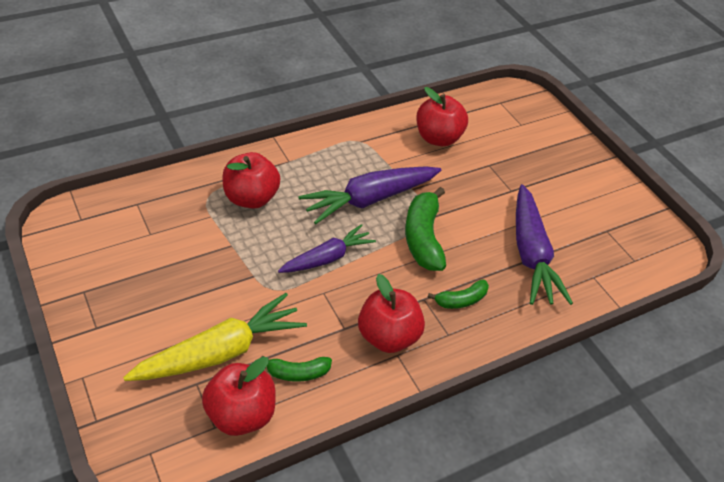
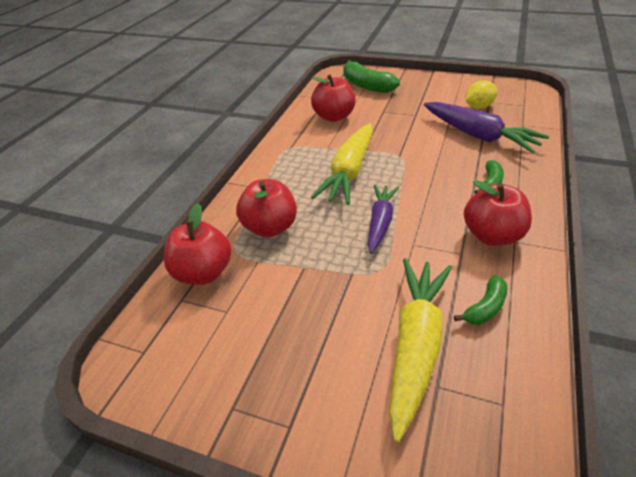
camera: 35 degrees left, 5 degrees down
red apple [202,357,276,436] -> red apple moved to [164,203,231,285]
purple carrot [298,166,441,224] -> yellow carrot [311,124,373,205]
green banana [405,187,446,271] -> green banana moved to [343,60,400,93]
none -> yellow lemon [465,80,497,109]

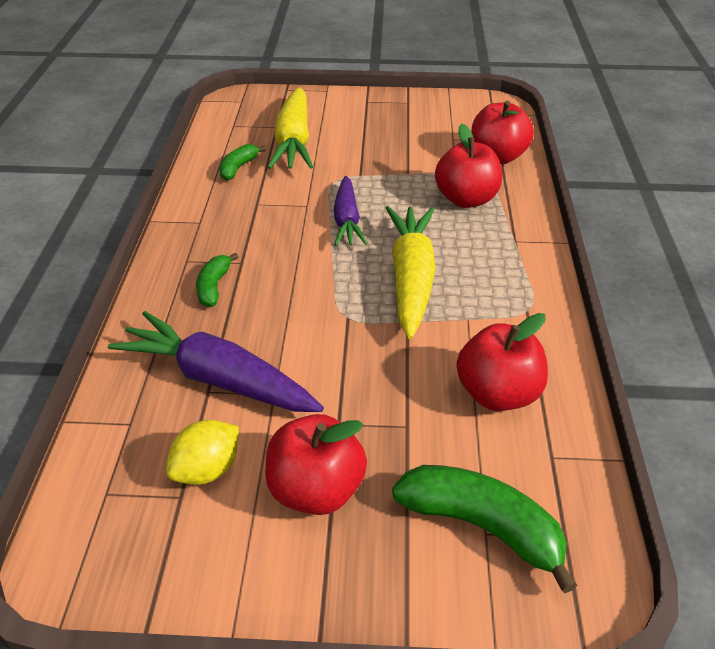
camera: 160 degrees right, 0 degrees up
red apple [464,180,532,246] -> red apple moved to [265,414,367,515]

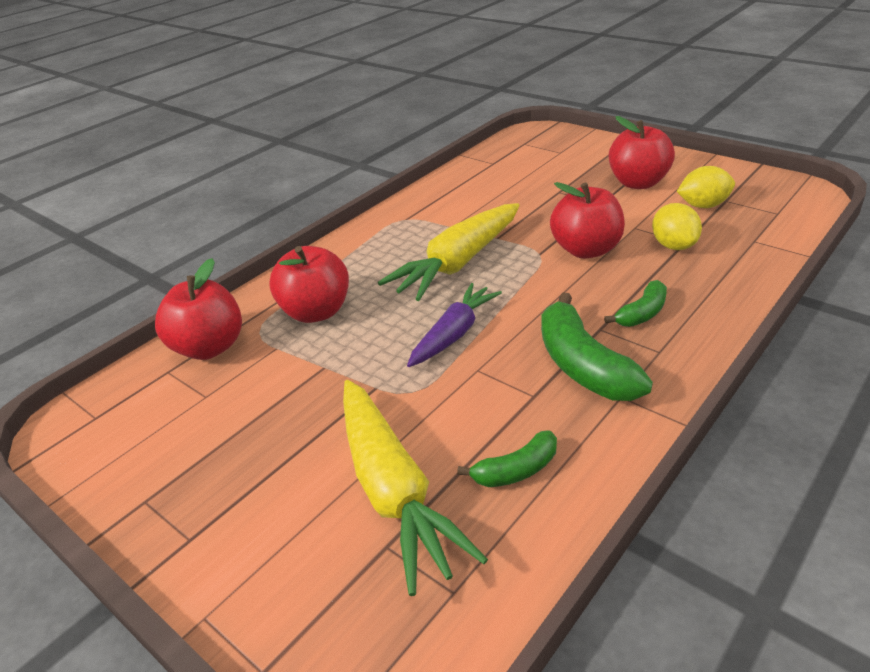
camera: 140 degrees left, 5 degrees down
purple carrot [108,311,324,412] -> yellow lemon [652,203,702,250]
yellow carrot [268,87,313,169] -> yellow carrot turned 120 degrees clockwise [343,380,488,596]
green banana [392,465,577,594] -> green banana moved to [541,293,653,401]
red apple [456,313,548,411] -> red apple moved to [550,182,625,258]

